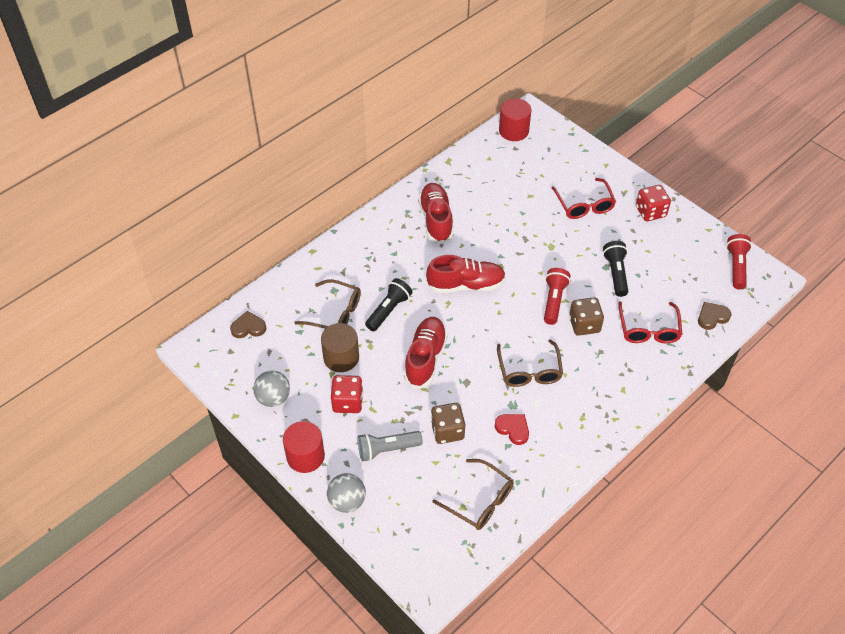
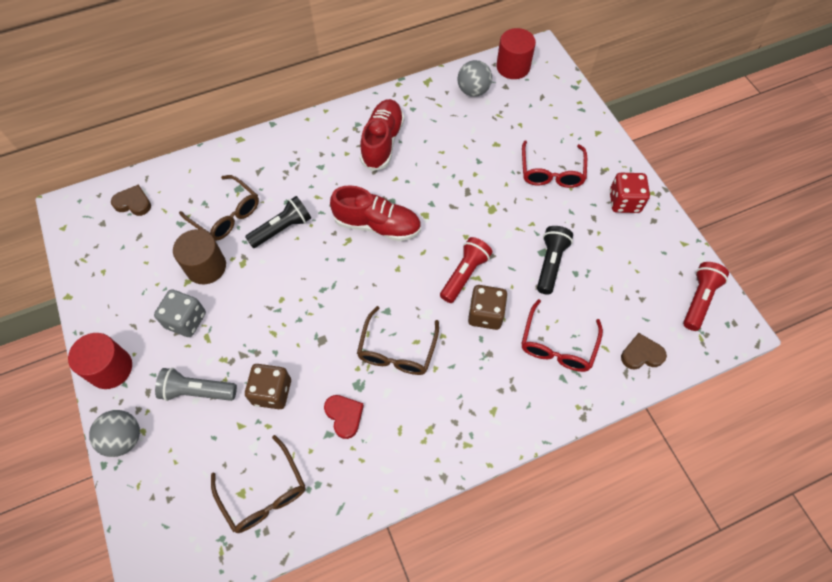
camera: 20 degrees right, 10 degrees up
grey ball [253,370,290,407] -> grey ball moved to [457,60,492,97]
red dice [330,375,363,413] -> grey dice [154,289,206,337]
red shoe [404,317,447,388] -> none

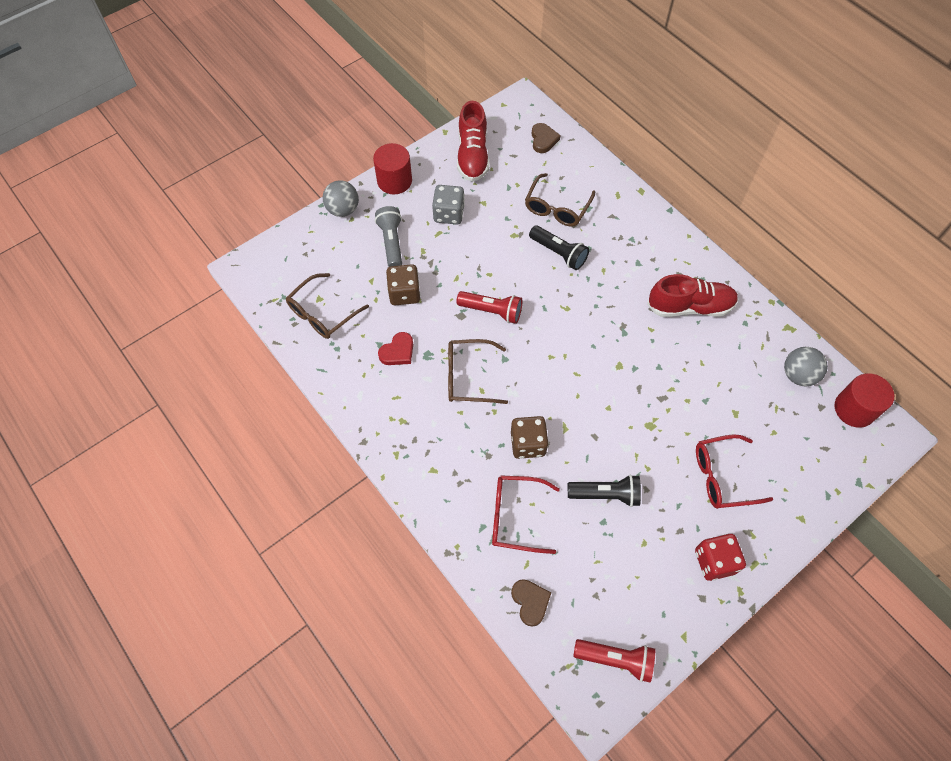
camera: 75 degrees right, 0 degrees up
brown cylinder [173,229,226,285] -> none
red shoe [330,185,421,241] -> red shoe moved to [457,101,490,182]
red flashlight [440,237,492,303] -> red flashlight moved to [456,291,522,324]

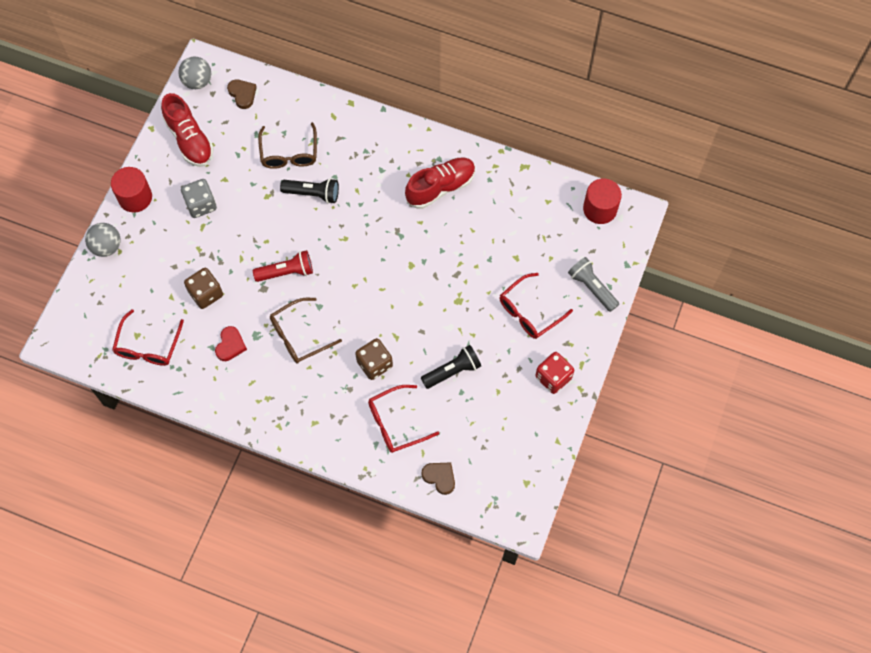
camera: 30 degrees left, 5 degrees up
brown glasses [286,273,369,339] -> red glasses [112,309,184,366]
grey flashlight [375,206,402,267] -> grey flashlight moved to [568,257,619,312]
red flashlight [573,639,655,683] -> none
grey ball [784,347,828,386] -> grey ball moved to [178,56,211,89]

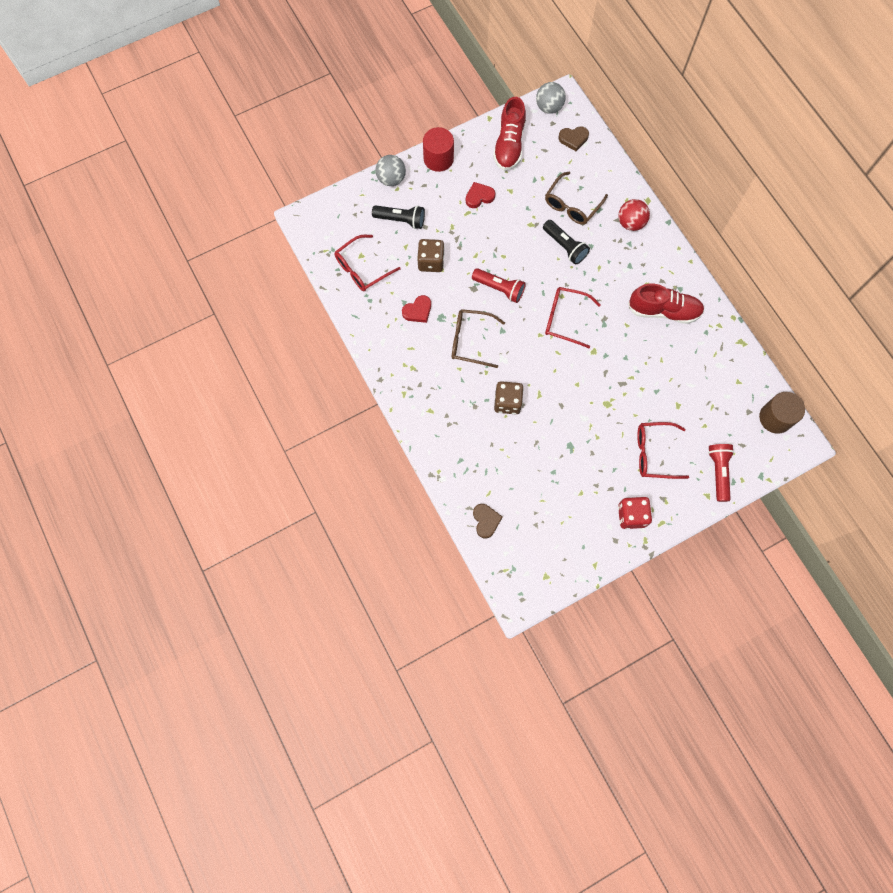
camera: 40 degrees right, 5 degrees up
grey dice [181,179,217,218] -> red heart [466,182,496,208]
brown heart [227,79,257,109] -> brown heart turned 75 degrees clockwise [558,126,589,151]
red glasses [368,385,439,453] -> red glasses moved to [545,287,601,348]
black flashlight [421,345,481,389] -> black flashlight moved to [372,205,425,229]
grey flashlight [568,257,619,312] -> red flashlight [708,444,734,502]
red cylinder [583,178,622,224] -> brown cylinder [759,392,805,434]
none -> red ball [618,199,650,231]

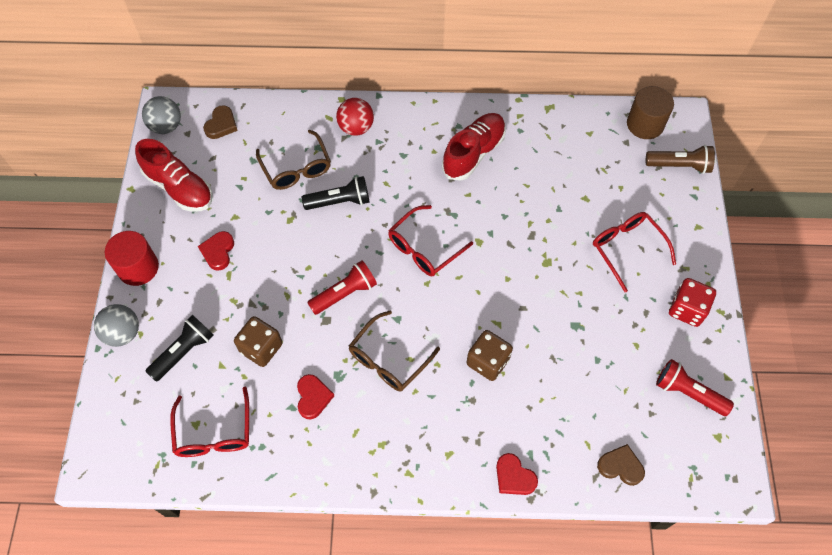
camera: 60 degrees left, 10 degrees down
red glasses [637,422,689,479] -> red glasses turned 120 degrees clockwise [593,212,676,292]
red flashlight [708,444,734,502] -> red flashlight moved to [656,359,734,416]
none -> red heart [496,453,538,495]
none -> brown flashlight [646,145,715,174]

